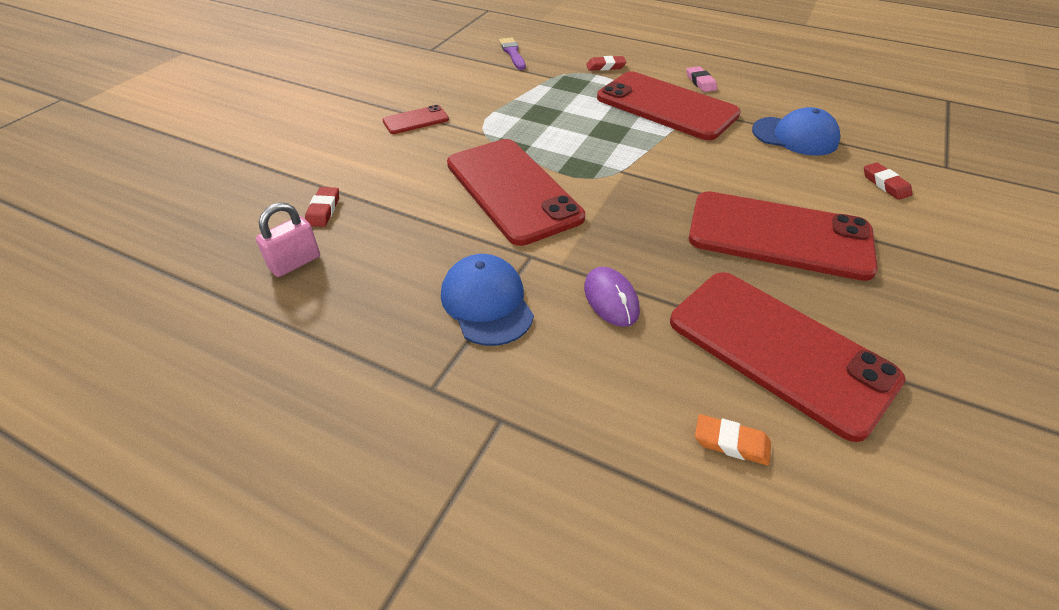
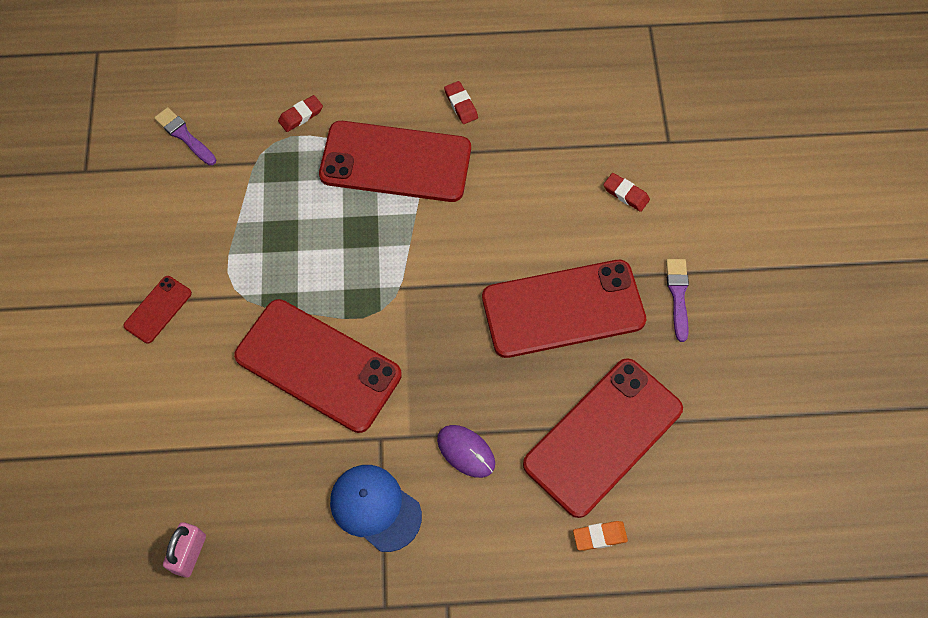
camera: 30 degrees left, 20 degrees up
red eraser [305,187,339,227] -> red eraser moved to [444,81,478,124]
red phone [670,272,906,442] -> red phone turned 60 degrees counterclockwise [523,358,683,518]
pink eraser [687,66,717,92] -> none
blue cap [752,107,840,156] -> none
none -> purple brush [666,259,689,342]

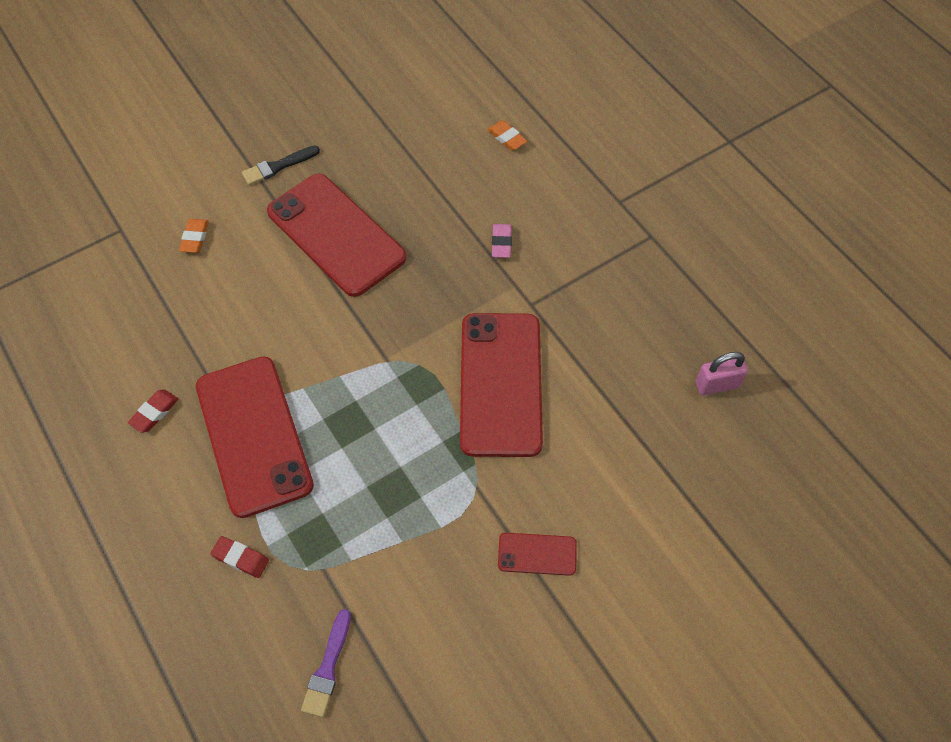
camera: 120 degrees left, 5 degrees down
blue cap [330,465,422,552] -> none
purple mouse [437,425,495,478] -> pink eraser [492,224,512,258]
red phone [523,358,683,518] -> none
red eraser [603,173,650,212] -> orange eraser [179,219,209,253]
purple brush [666,259,689,342] -> black brush [242,146,320,185]

